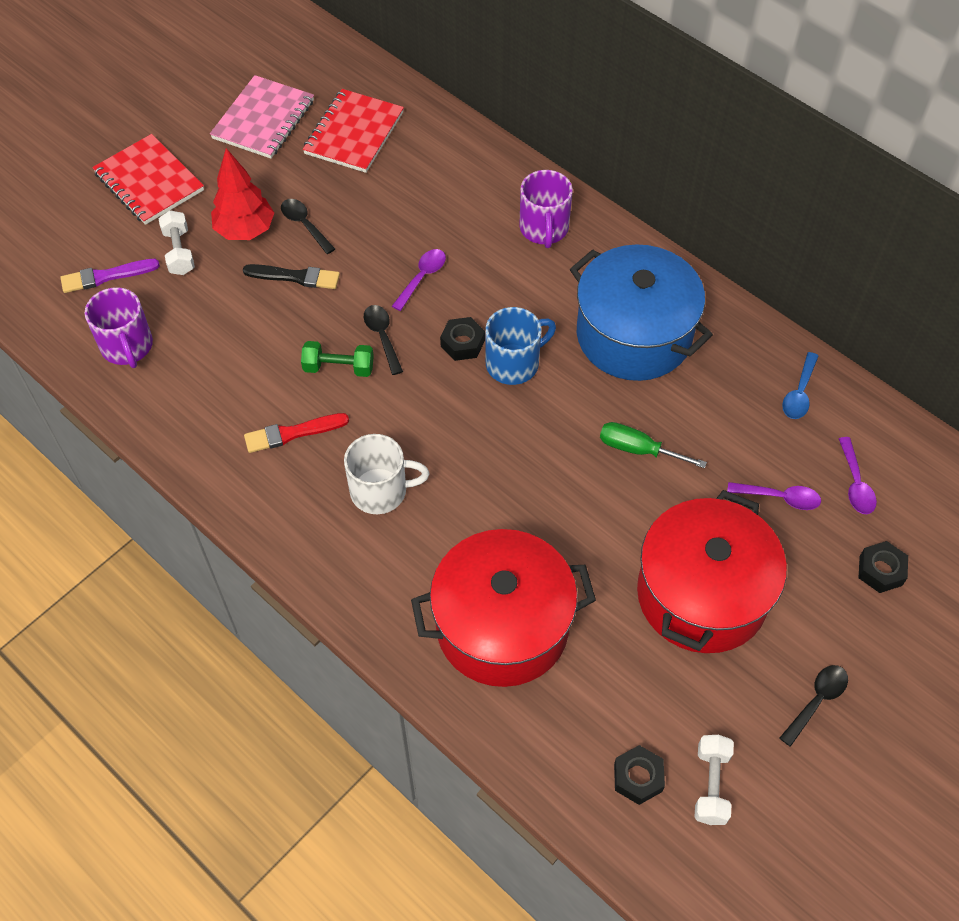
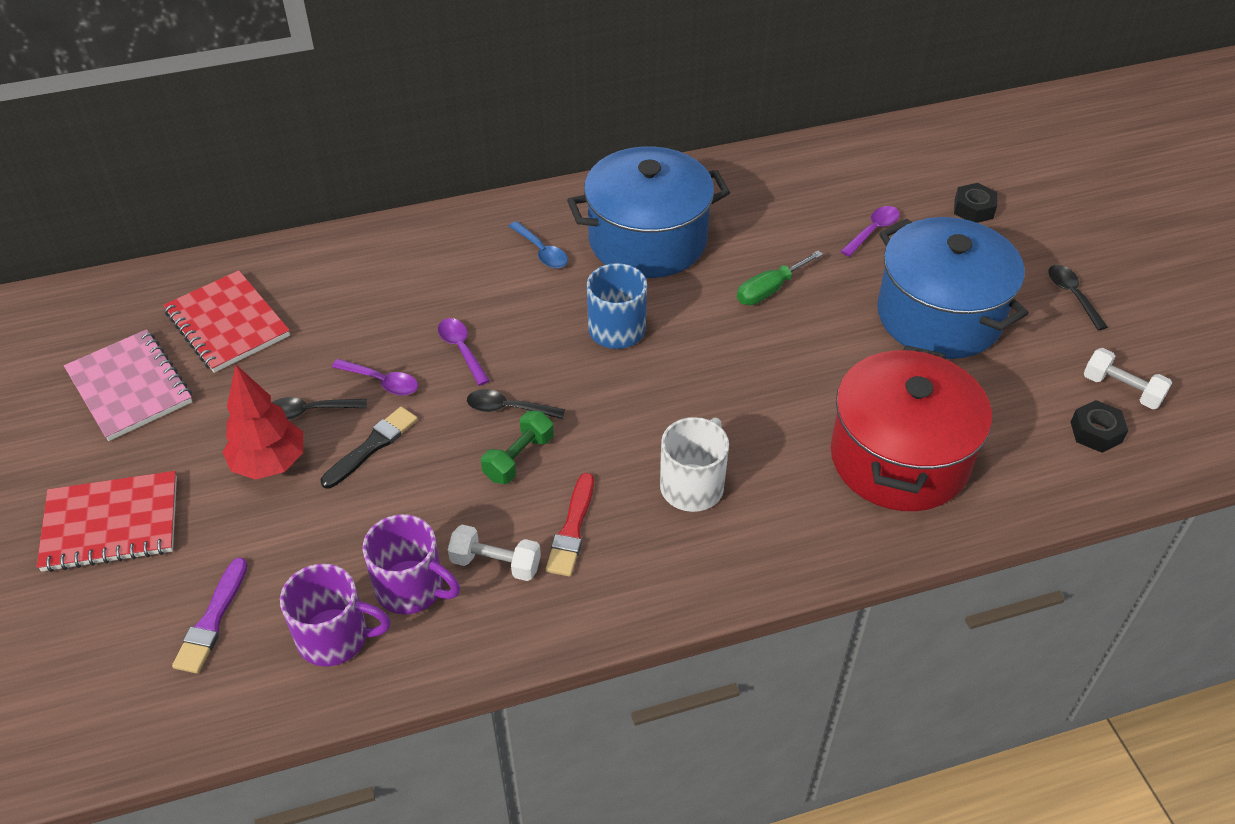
camera: 60 degrees left, 10 degrees down
white dumbbell [159,210,195,275] -> white dumbbell moved to [448,525,541,581]
black nut [440,317,485,361] -> none
purple mug [519,170,573,248] -> purple mug moved to [363,514,460,614]
red pot [637,490,787,653] -> blue pot [877,217,1029,359]
blue spoon [782,352,819,419] -> blue spoon moved to [509,221,568,268]
purple spoon [839,437,877,514] -> purple spoon moved to [332,359,418,396]

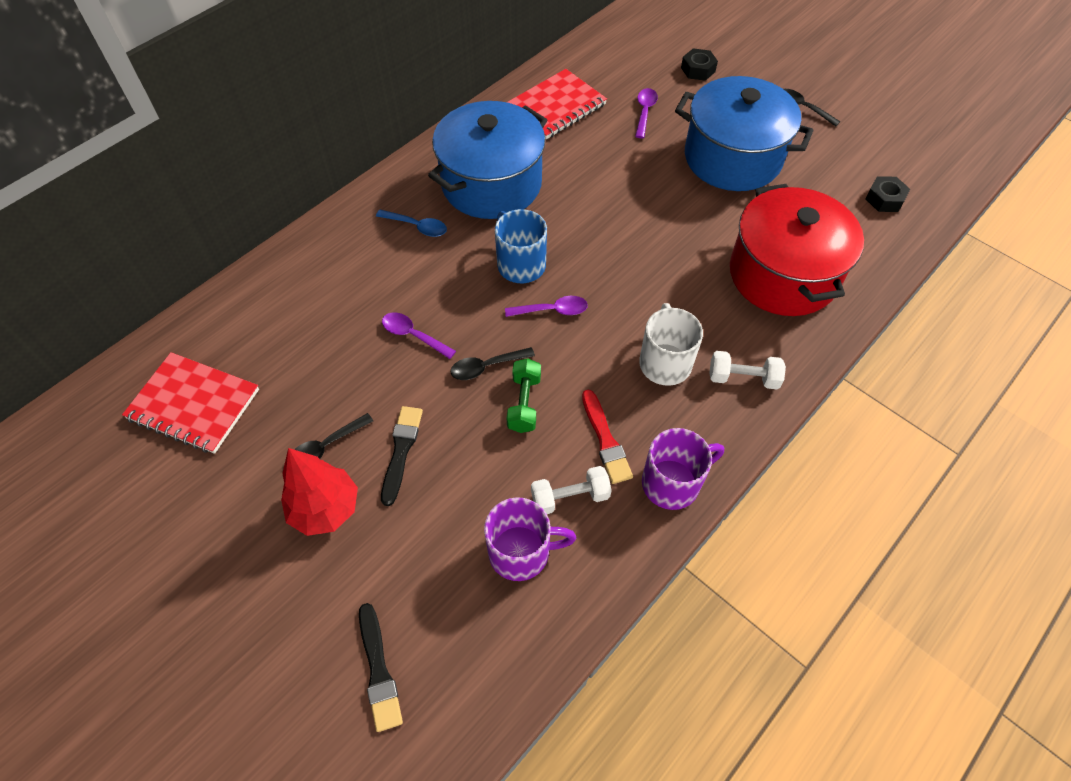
camera: 30 degrees left, 10 degrees up
red notebook [37,471,177,572] -> red notebook moved to [507,69,607,139]
pink notebook [64,329,192,441] -> none
purple brush [172,557,248,674] -> black brush [359,603,403,732]
purple mug [280,564,391,666] -> purple mug moved to [642,428,724,510]
purple spoon [332,359,418,396] -> purple spoon moved to [505,296,588,317]
green screwdriver [737,250,823,305] -> none
white dumbbell [1083,348,1172,409] -> white dumbbell moved to [709,351,786,389]

